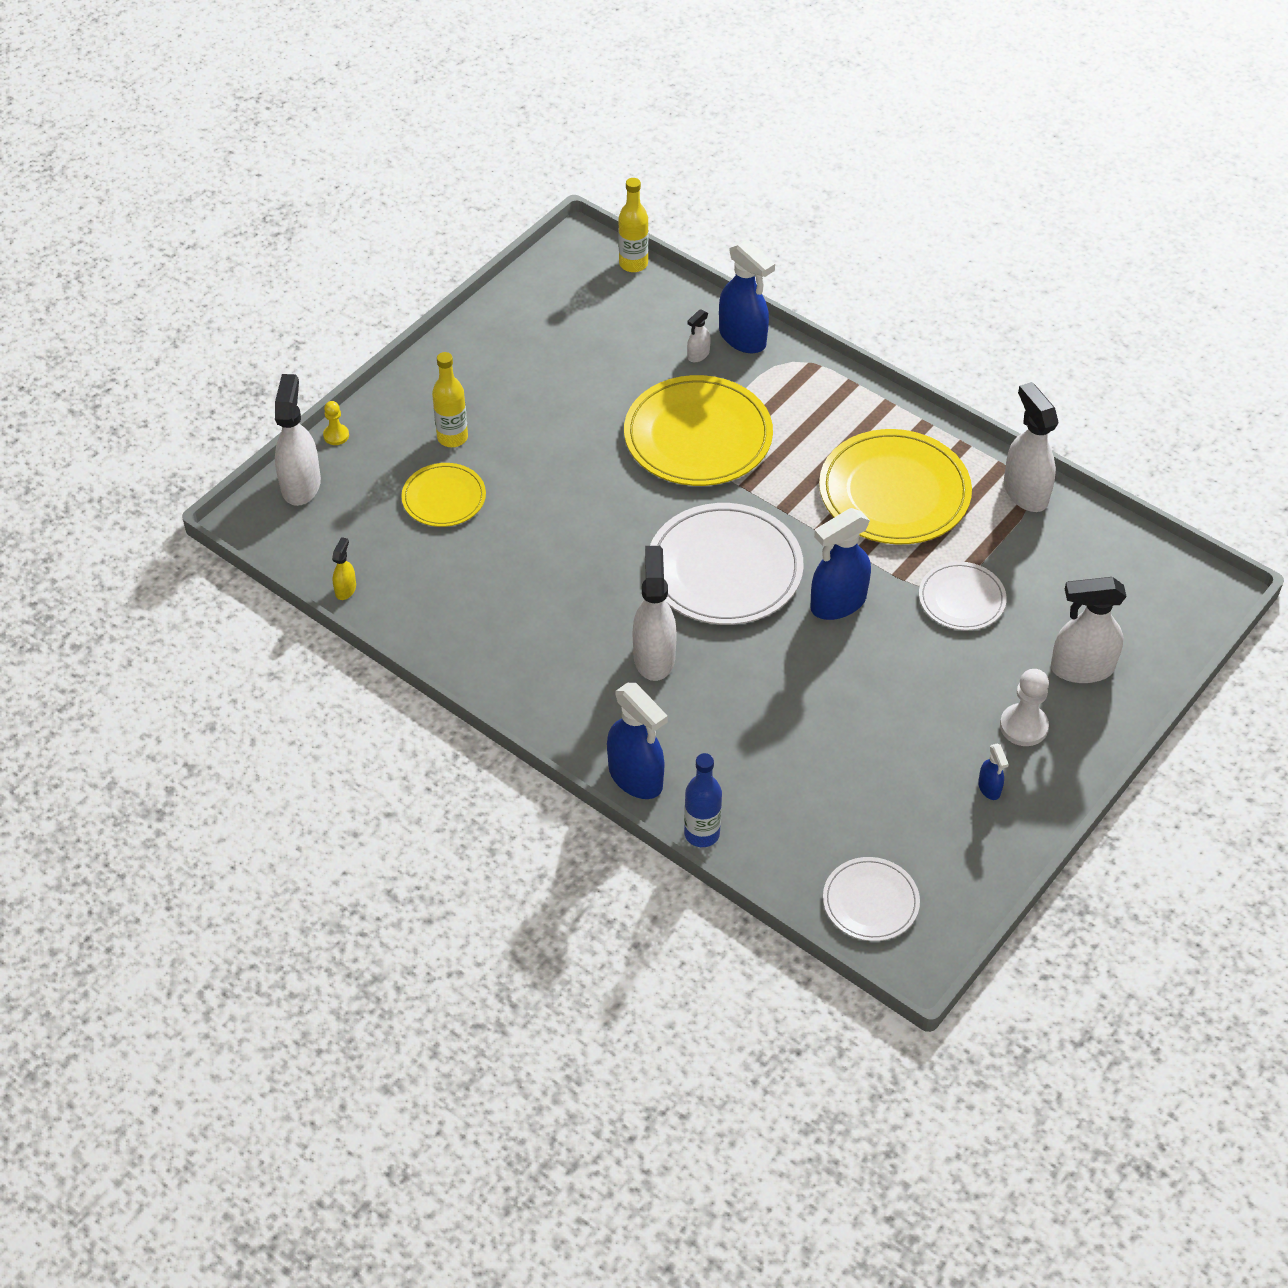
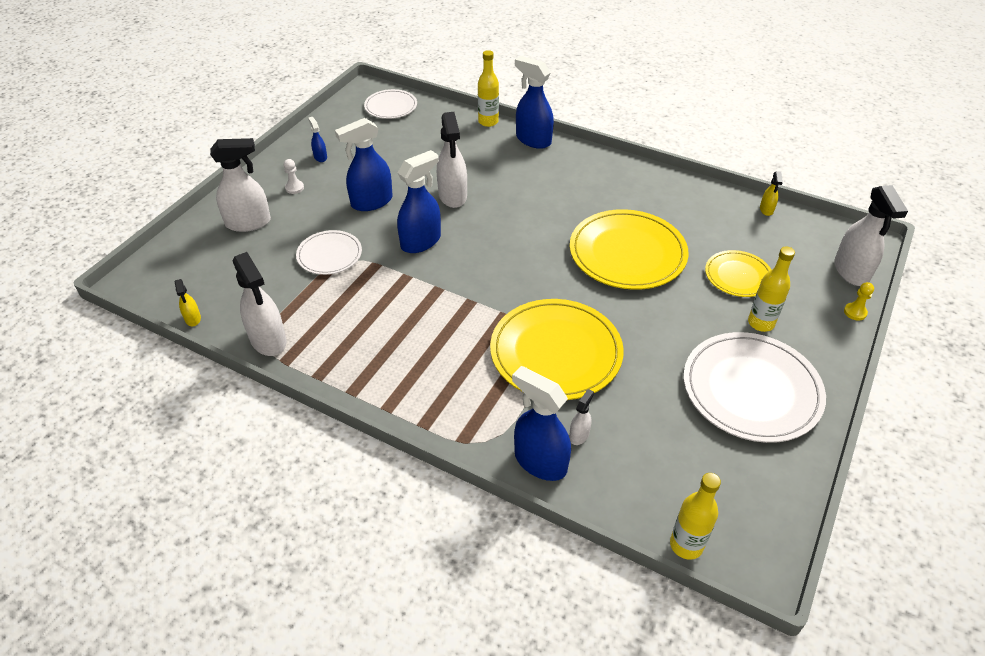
camera: 170 degrees right, 5 degrees down
white spray bottle [633,546,677,681] -> white spray bottle moved to [437,112,467,208]
white plate [650,503,804,625] -> white plate moved to [684,332,826,443]
blue bottle [684,753,722,847] -> yellow bottle [478,50,499,127]
yellow plate [819,429,972,544] -> yellow plate moved to [570,209,689,290]
white pawn [1000,669,1049,746] -> white pawn [284,159,304,194], size x0.59
none -> yellow spray bottle [175,279,201,326]
none -> blue spray bottle [335,118,393,211]

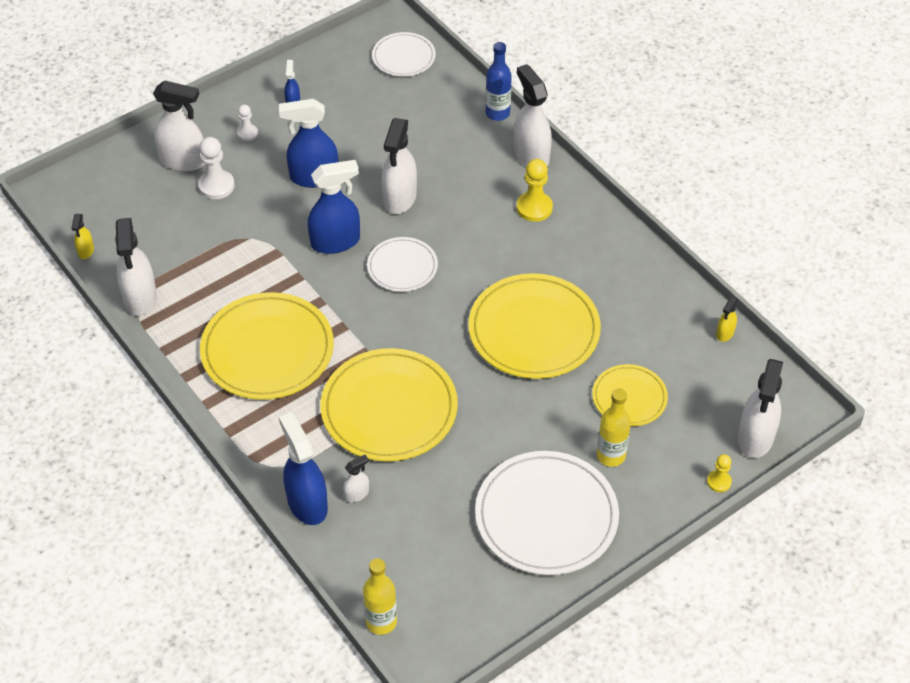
camera: 25 degrees right, 5 degrees up
white plate [296,230,362,275] -> white plate moved to [367,237,438,292]
yellow bottle [478,50,499,127] -> blue bottle [486,42,512,121]
blue spray bottle [515,56,554,149] -> white spray bottle [514,64,552,166]
none -> white pawn [198,137,235,199]
none -> yellow plate [200,292,334,400]
none -> yellow pawn [517,159,553,222]

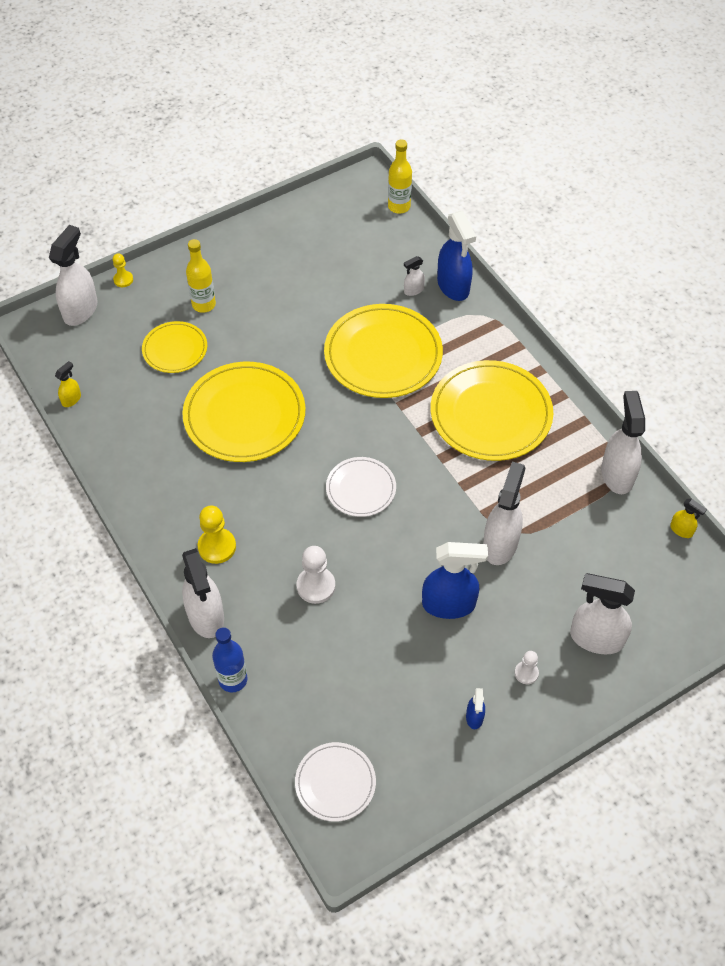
camera: 175 degrees left, 5 degrees up
yellow spray bottle [72,214,94,259] -> yellow spray bottle turned 120 degrees clockwise [670,499,707,538]
white pawn [198,137,235,199] -> white pawn moved to [297,546,335,604]
blue spray bottle [308,160,360,254] -> none
white spray bottle [381,118,417,214] -> white spray bottle moved to [483,462,525,565]
white plate [475,451,619,575] -> none

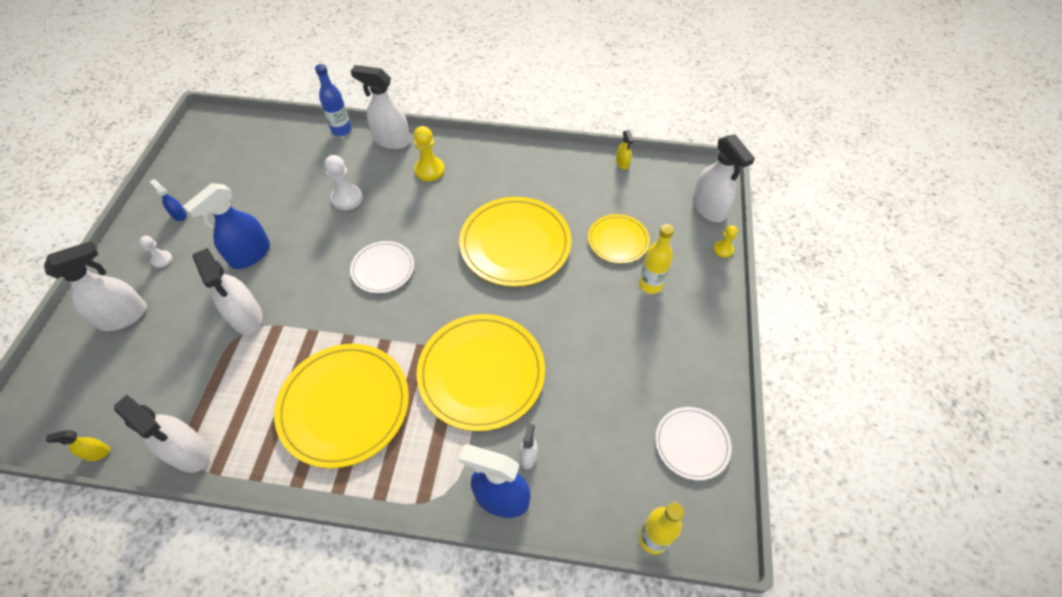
camera: 130 degrees right, 0 degrees up
white plate [295,742,376,822] -> white plate moved to [655,407,732,480]

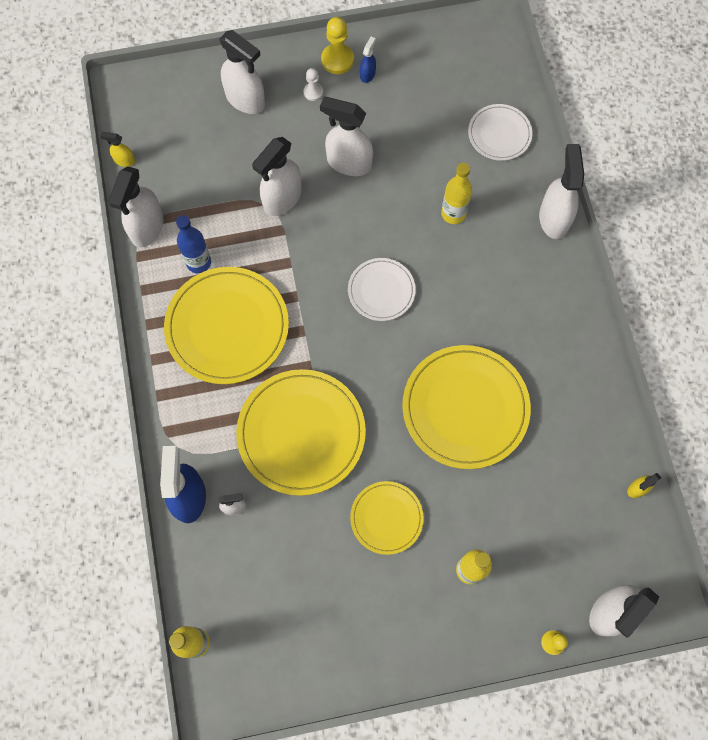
camera: 70 degrees right, 15 degrees up
yellow spray bottle [46,430,110,461] -> yellow spray bottle turned 45 degrees counterclockwise [100,132,135,167]
blue spray bottle [183,183,270,269] -> white spray bottle [320,97,373,176]
blue bottle [315,64,352,136] -> blue bottle moved to [176,215,211,273]
white pawn [324,155,363,210] -> yellow bottle [441,163,472,224]
yellow pawn [414,126,445,181] -> yellow pawn moved to [321,17,354,74]
yellow plate [588,214,650,263] -> yellow plate moved to [350,481,424,555]
white plate [655,407,732,480] -> white plate moved to [468,104,532,161]

